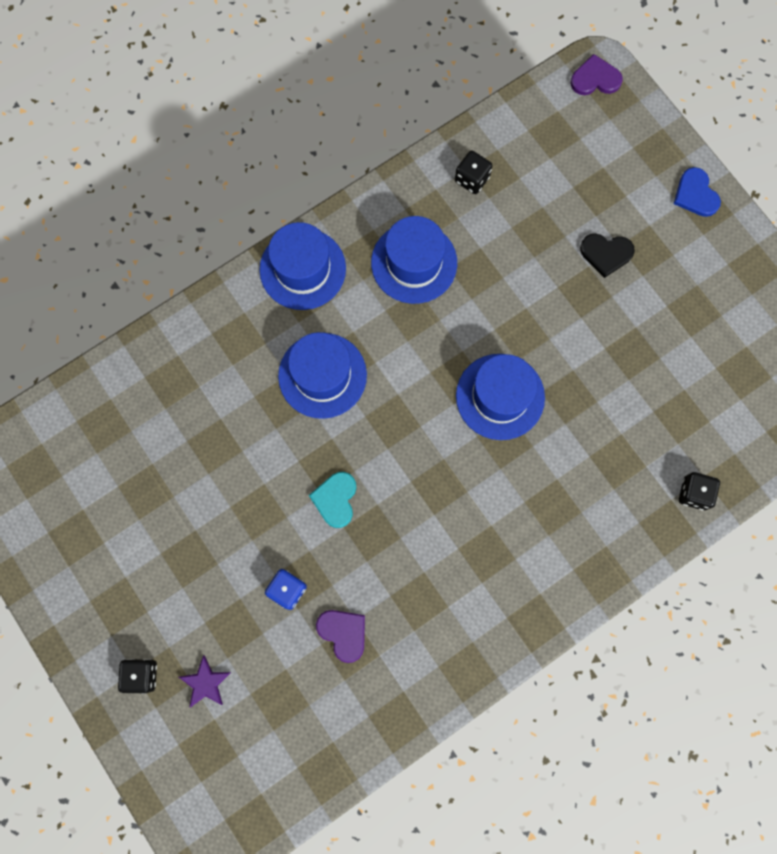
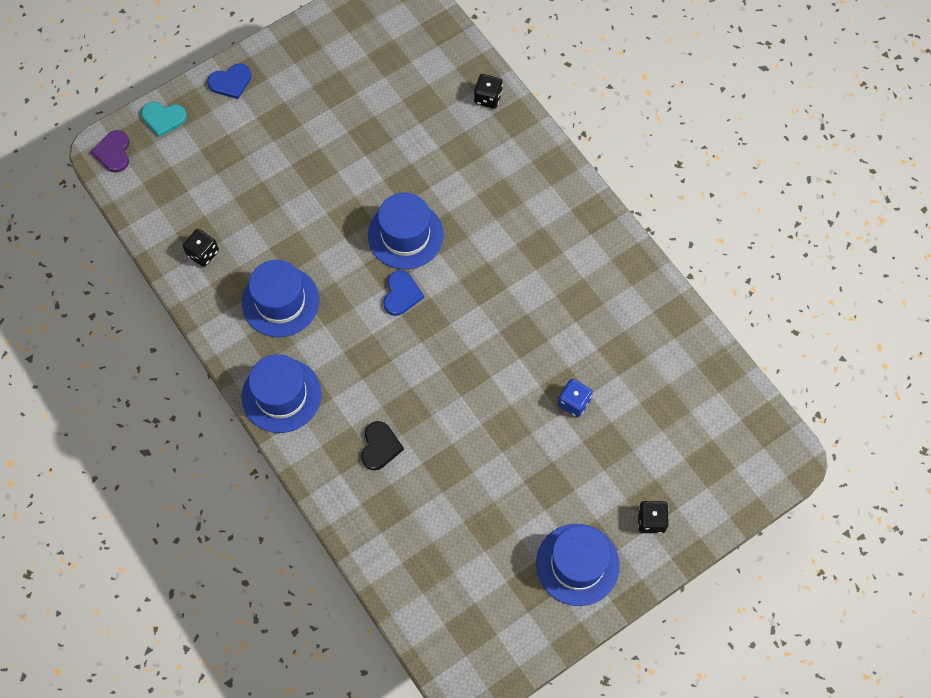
camera: 90 degrees left, 10 degrees down
purple star [179,655,231,708] -> none
blue hat [278,332,367,419] -> blue hat moved to [536,524,620,606]
turquoise heart [309,472,356,528] -> turquoise heart moved to [141,102,187,137]
purple heart [316,610,365,663] -> none
black heart [580,234,635,278] -> black heart moved to [361,421,404,470]
none -> blue heart [383,270,424,316]

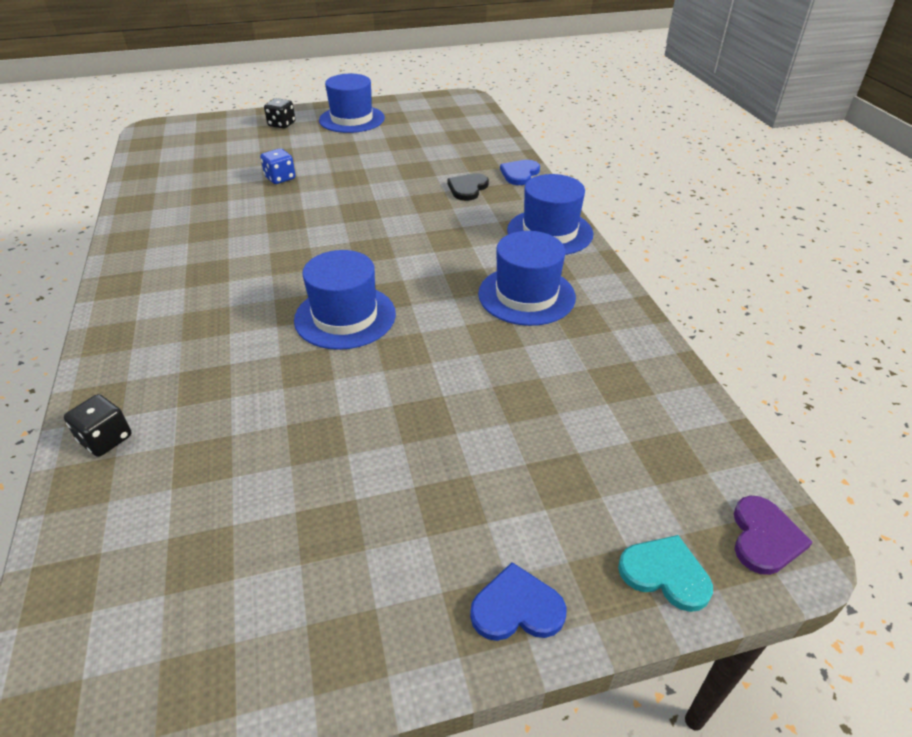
camera: 160 degrees left, 25 degrees down
black dice [183,229,219,267] -> none
blue heart [383,270,424,316] -> blue heart moved to [500,160,540,185]

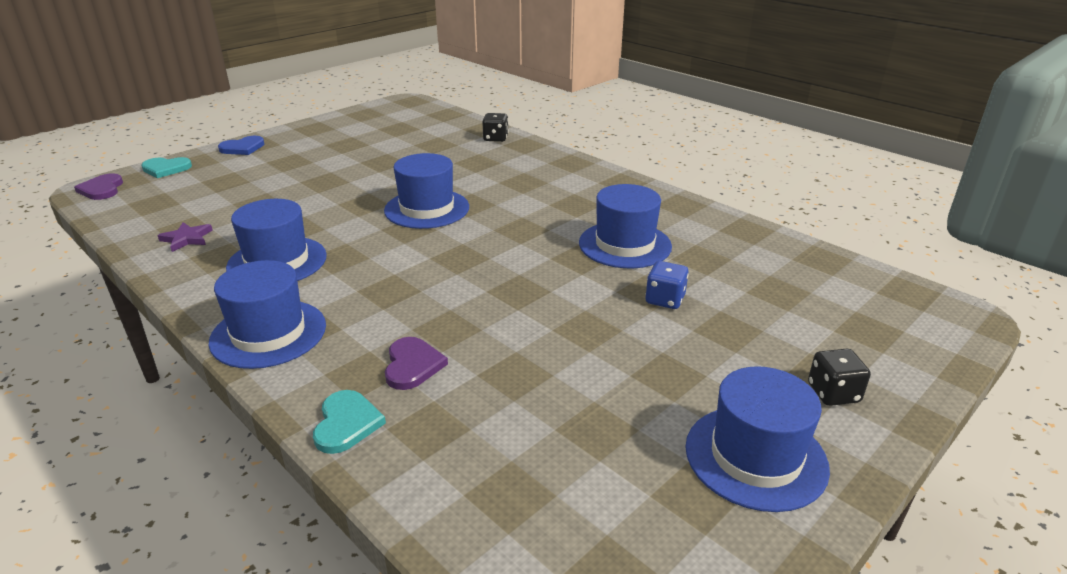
camera: 150 degrees right, 10 degrees down
black heart [447,173,489,201] -> purple heart [385,337,448,390]
blue heart [500,160,540,185] -> turquoise heart [313,390,386,454]
none -> purple star [157,222,212,252]
none -> blue hat [579,184,672,268]

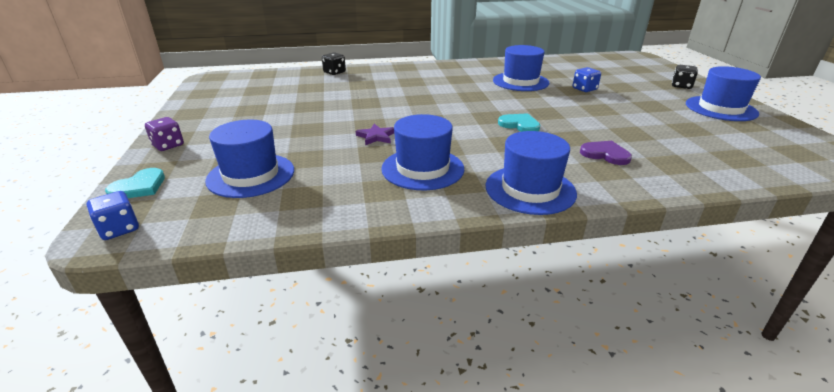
camera: 55 degrees left, 0 degrees up
purple heart [74,173,123,200] -> blue dice [87,191,139,240]
purple star [157,222,212,252] -> purple star moved to [356,124,394,145]
blue heart [218,136,264,155] -> purple dice [145,117,184,151]
turquoise heart [313,390,386,454] -> turquoise heart moved to [498,113,540,132]
blue hat [384,153,469,229] -> blue hat moved to [205,120,294,198]

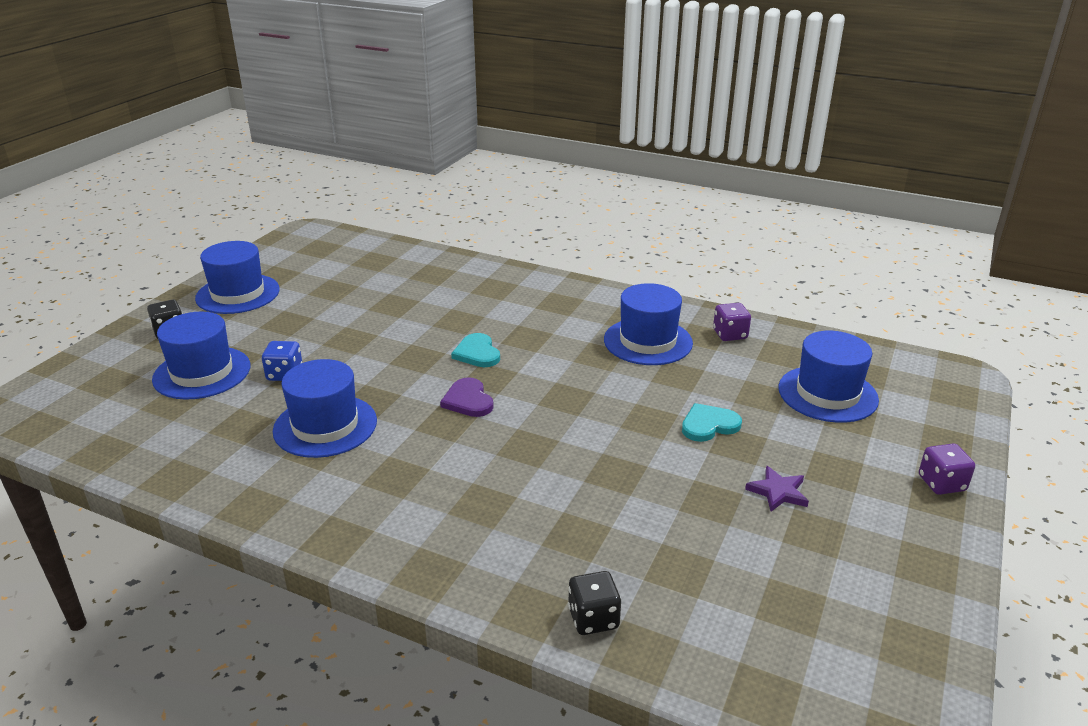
camera: 145 degrees left, 0 degrees up
blue dice [87,191,139,240] -> none
turquoise heart [105,168,165,198] -> turquoise heart moved to [682,403,742,442]
purple star [356,124,394,145] -> purple star moved to [745,466,809,512]
blue hat [486,131,577,215] -> blue hat moved to [152,312,250,400]
purple heart [580,141,632,165] -> purple heart moved to [440,377,494,417]
none -> purple dice [713,303,751,341]

